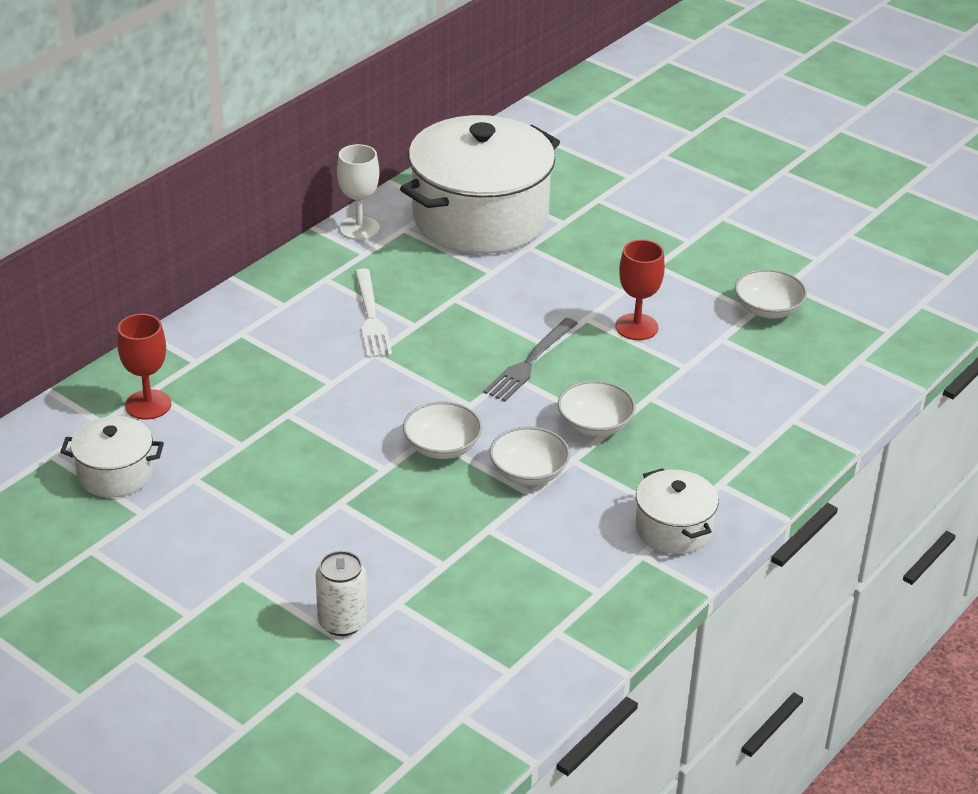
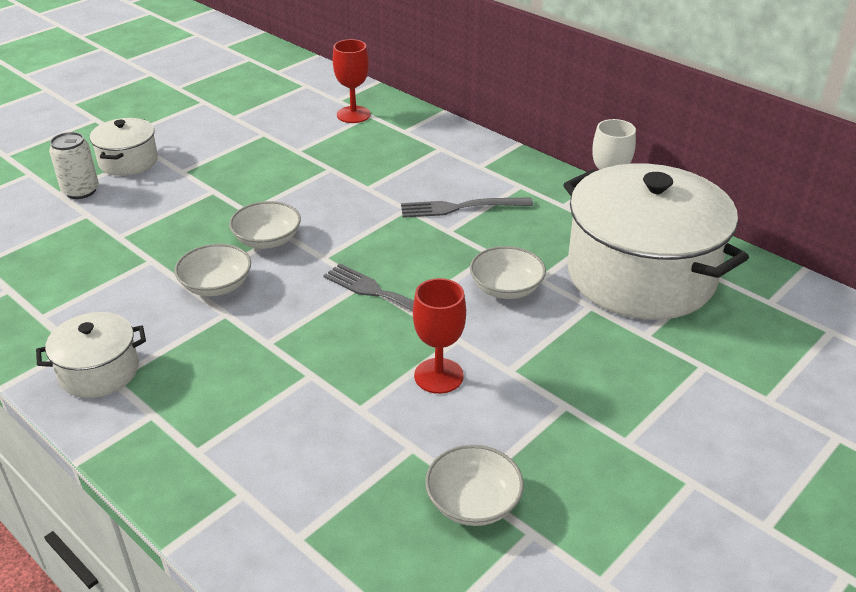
camera: 95 degrees right, 0 degrees up
white pot [60,416,164,497] -> white pot moved to [90,118,158,176]
white fork [355,268,392,358] -> grey fork [401,198,533,218]
white bowl [558,380,636,437] -> white bowl moved to [470,246,546,299]

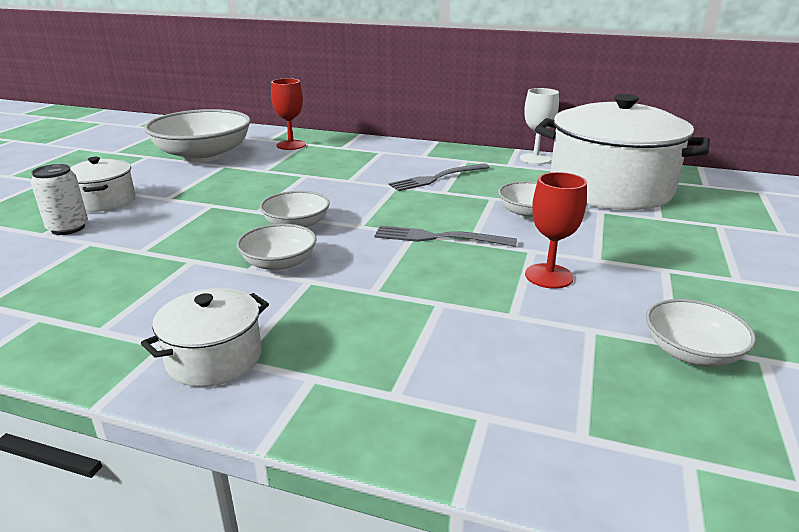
camera: 25 degrees left, 10 degrees down
none -> white bowl [144,109,251,162]

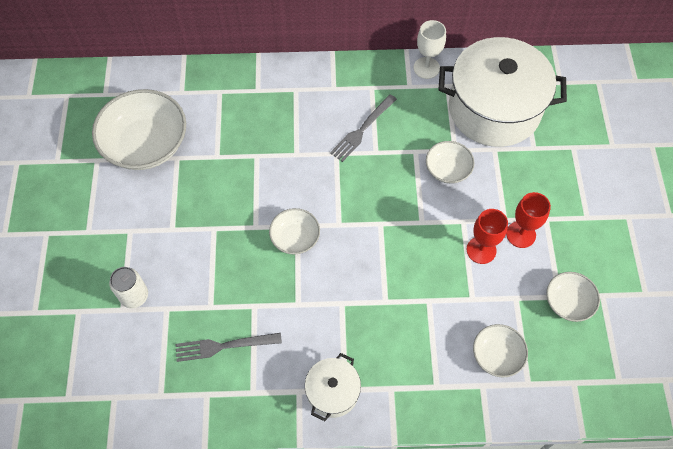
camera: 20 degrees left, 35 degrees up
white pot [70,157,135,212] -> none
white bowl [236,224,316,271] -> white bowl moved to [473,324,528,378]
red goblet [271,78,306,150] -> red goblet moved to [506,192,551,248]
grey fork [374,226,517,247] -> grey fork moved to [176,333,282,362]

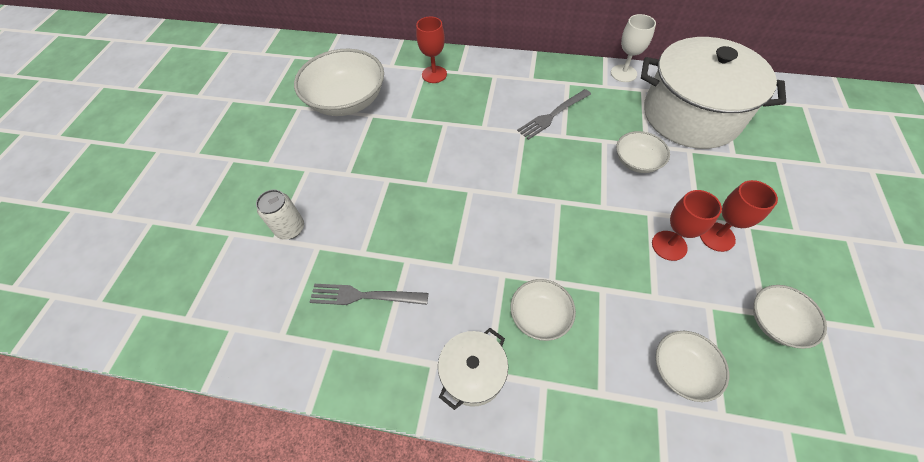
camera: 15 degrees right, 5 degrees down
white bowl [269,208,320,254] -> white bowl moved to [511,279,576,341]
none -> red goblet [416,17,447,83]

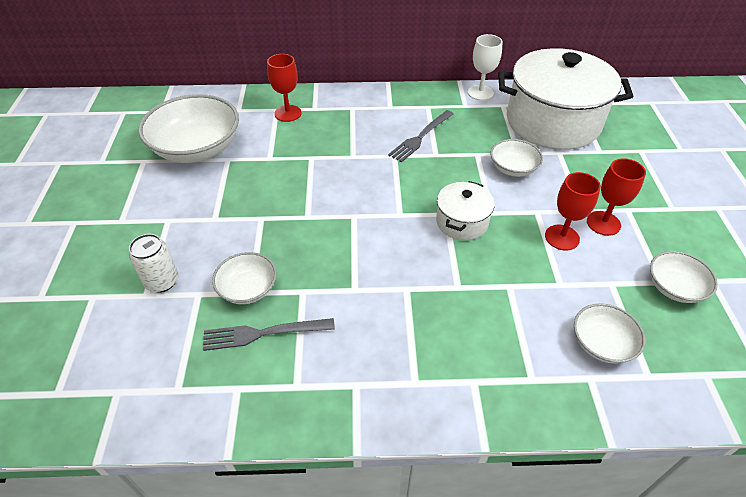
camera: 15 degrees left, 10 degrees down
white pot [438,328,508,410] -> white pot moved to [436,181,495,240]
white bowl [511,279,576,341] -> white bowl moved to [212,252,277,304]

